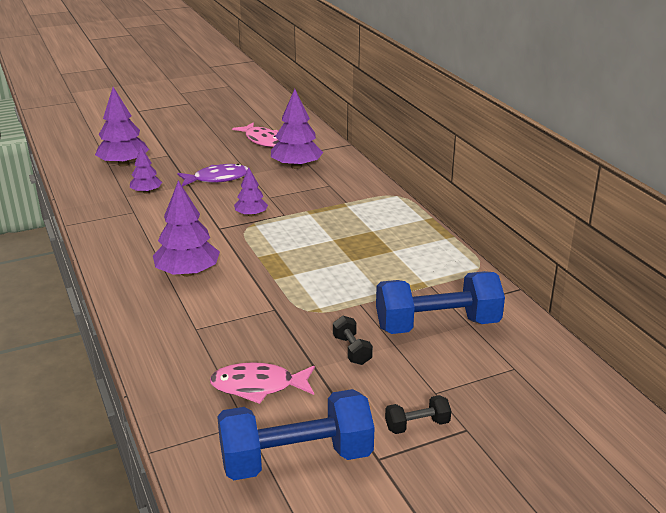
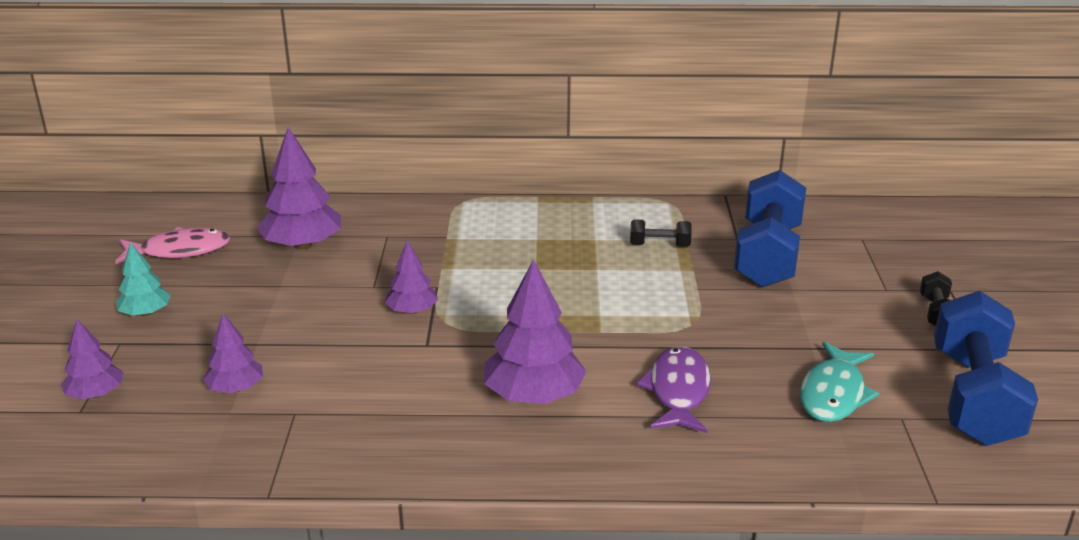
camera: 65 degrees left, 0 degrees up
purple tree [95,87,149,167] -> purple tree [61,319,124,399], size x0.58
purple fish [177,164,248,187] -> purple fish moved to [636,346,711,433]
pink fish [210,362,315,404] -> turquoise fish [800,342,879,422]
black dumbbell [333,316,373,365] -> black dumbbell moved to [630,219,692,247]
none -> turquoise tree [116,242,171,316]

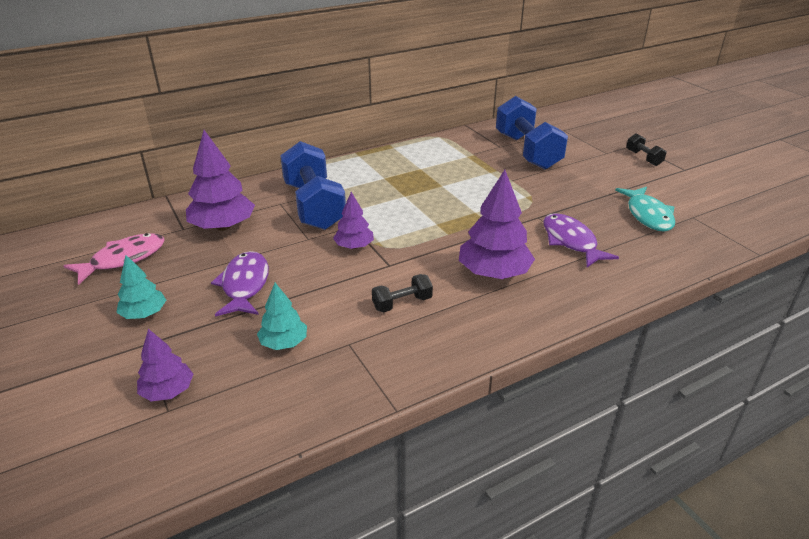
camera: 30 degrees left, 5 degrees up
purple tree [203,313,263,393] -> turquoise tree [257,283,307,350]
black dumbbell [630,219,692,247] -> black dumbbell moved to [372,274,433,313]
blue dumbbell [934,291,1038,446] -> blue dumbbell moved to [280,141,346,230]
none -> purple fish [211,251,269,317]

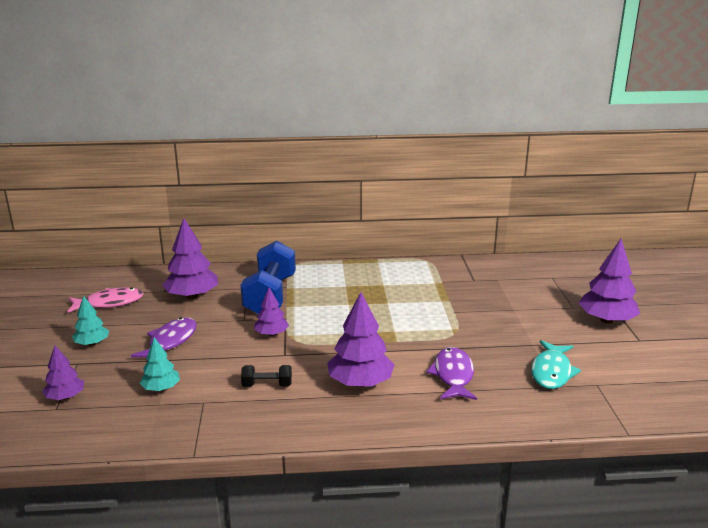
camera: 25 degrees right, 10 degrees down
blue dumbbell [496,96,568,170] -> none
black dumbbell [626,133,667,166] -> purple tree [579,239,640,324]

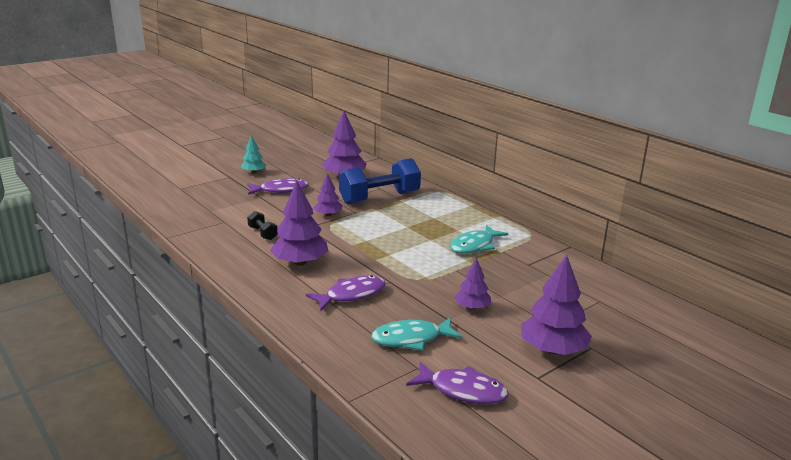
camera: 55 degrees right, 0 degrees up
purple tree [42,345,84,400] -> purple tree moved to [455,258,492,310]
pink fish [67,287,144,313] -> none
turquoise tree [140,337,180,391] -> none
none -> purple fish [406,361,509,405]
none -> turquoise fish [450,225,508,254]

